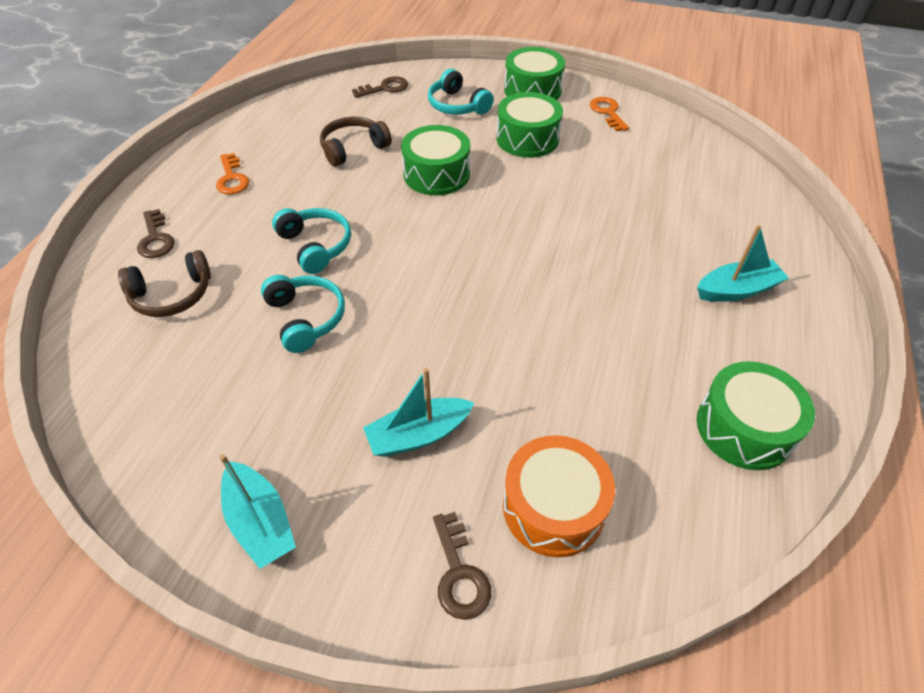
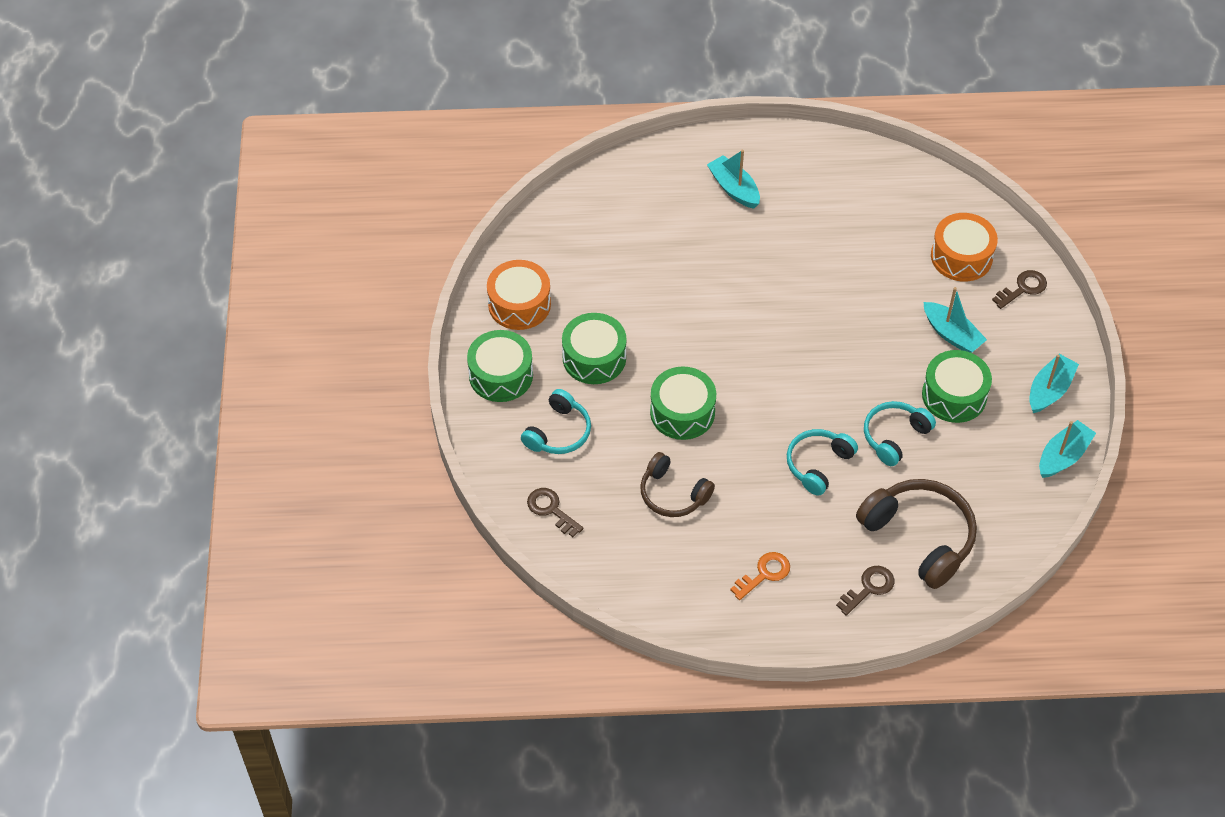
camera: 110 degrees left, 5 degrees up
brown headphones [118,250,211,317] -> brown headphones [856,479,977,589], size x1.59
orange key [590,97,629,131] -> orange drum [487,260,551,330]
green drum [697,361,815,470] -> green drum moved to [922,350,992,423]
none -> turquoise boat [1039,420,1096,478]

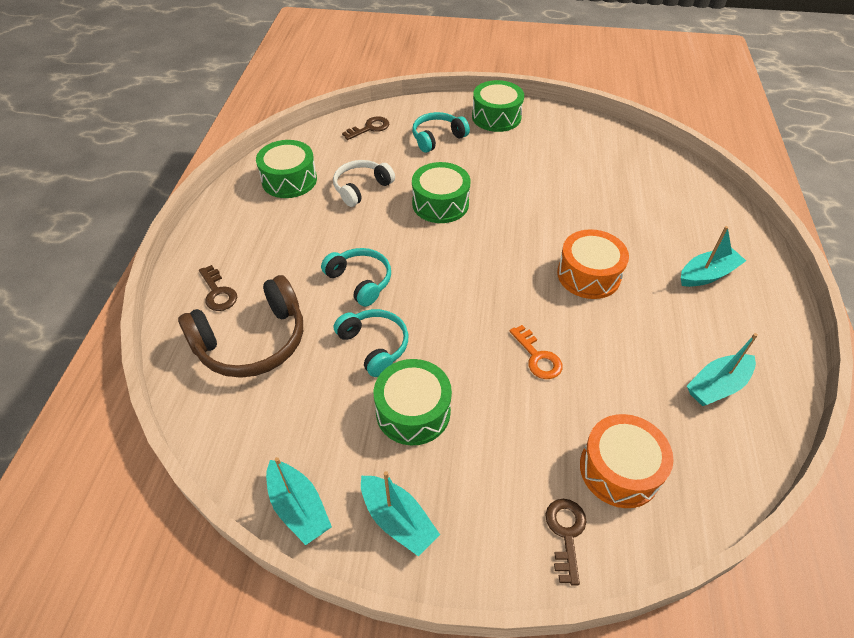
camera: 100 degrees right, 5 degrees down
orange drum [487,260,551,330] -> orange drum moved to [557,229,629,299]
turquoise headphones [521,389,591,454] -> turquoise headphones turned 105 degrees clockwise [412,112,470,153]
green drum [562,313,627,384] -> green drum moved to [256,140,317,198]
brown headphones [640,452,715,517] -> white headphones [333,160,395,207]
orange key [730,552,790,600] -> orange key moved to [510,325,563,379]
turquoise boat [924,287,987,353] -> turquoise boat moved to [687,333,758,406]
brown key [992,270,1047,309] -> brown key turned 150 degrees counterclockwise [545,499,586,585]

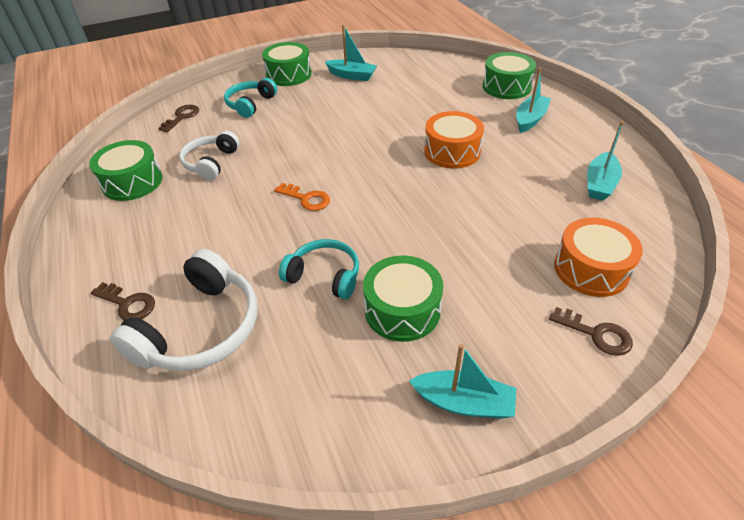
camera: 30 degrees left, 5 degrees down
brown headphones [178,275,303,378] -> white headphones [110,249,257,371]
turquoise boat [266,457,332,545] -> turquoise boat moved to [325,25,377,81]
turquoise headphones [321,248,391,307] -> none
green drum [412,162,470,223] -> green drum moved to [483,52,536,99]
orange key [510,325,563,379] -> orange key moved to [274,183,330,211]
brown key [545,499,586,585] -> brown key turned 150 degrees clockwise [549,307,633,356]

